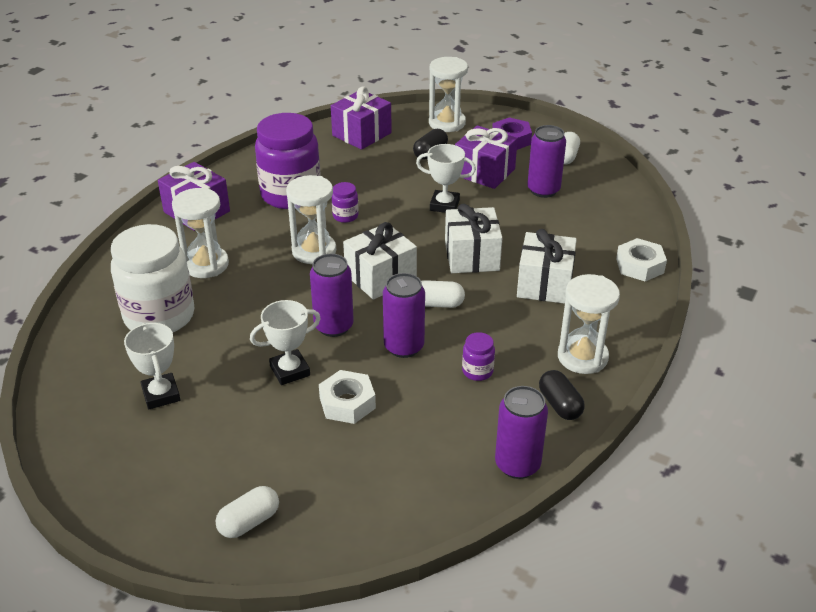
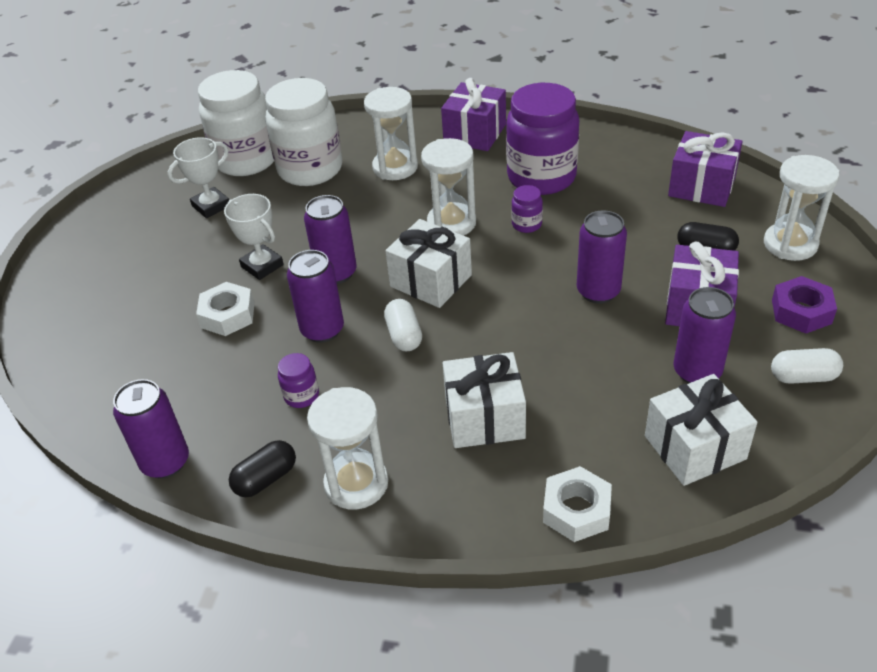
camera: 75 degrees right, 5 degrees up
white capsule [216,486,279,538] -> none
white trophy [416,144,476,213] -> purple can [577,211,627,303]
white gift [445,204,502,273] -> white gift moved to [645,374,758,486]
none -> white jar [198,70,274,176]

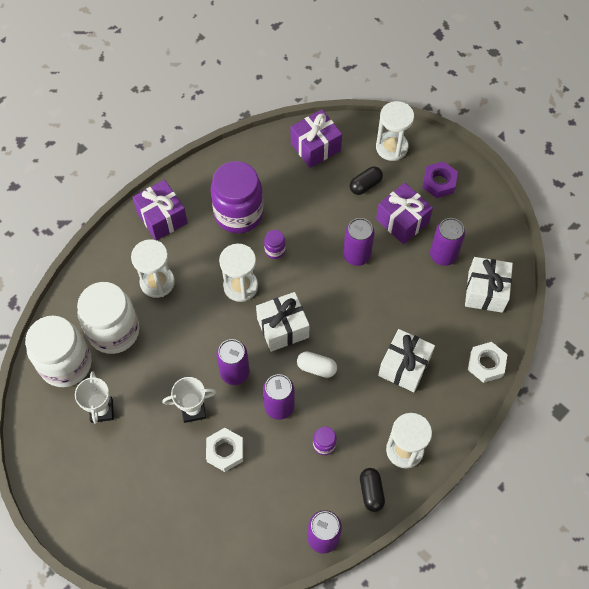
camera: 60 degrees left, 20 degrees up
white capsule [771,348,843,384] -> none

